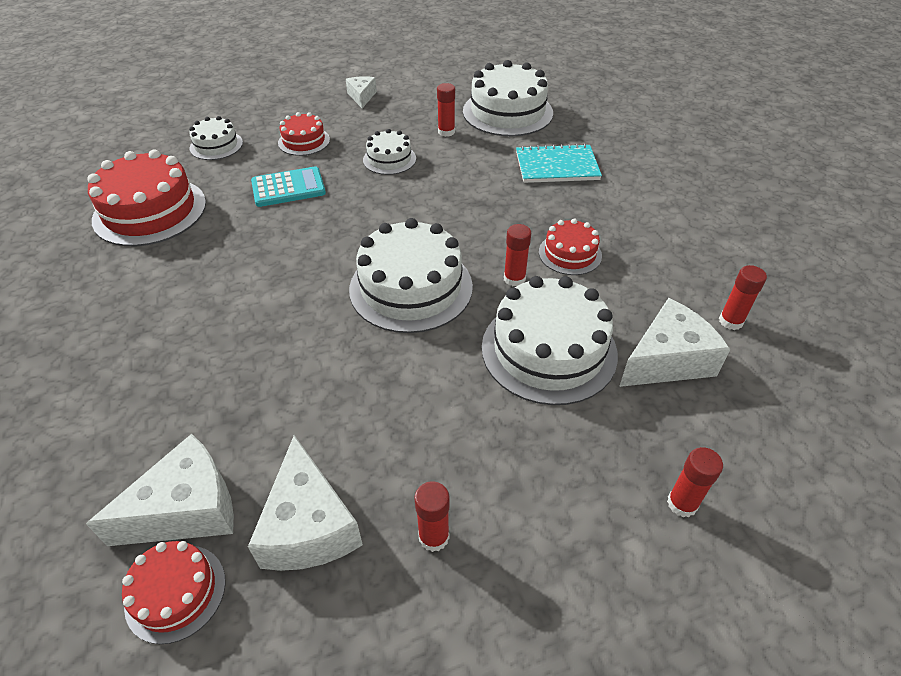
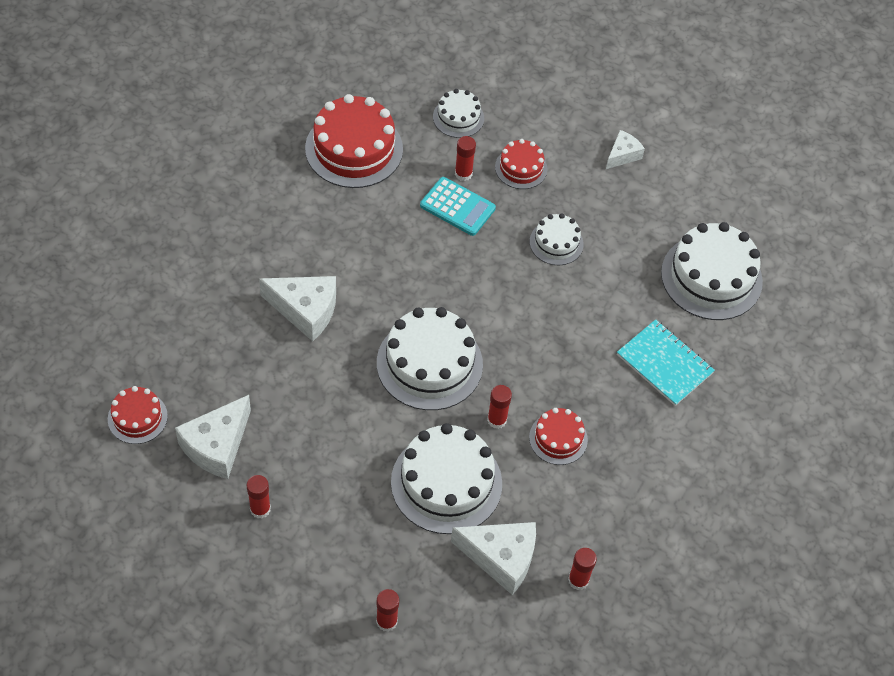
camera: 45 degrees right, 10 degrees up
white cheese [86,434,234,546] -> white cheese moved to [259,276,336,342]
red glue stick [437,83,455,137] -> red glue stick moved to [455,136,476,181]

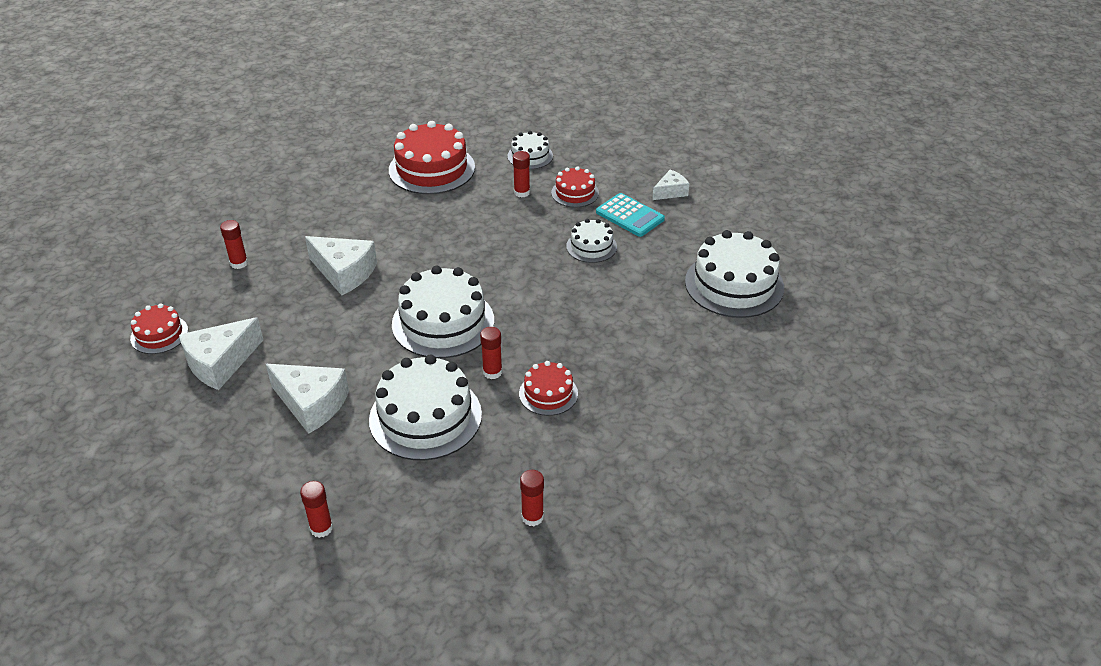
camera: 15 degrees right, 15 degrees down
red glue stick [247,475,271,518] -> red glue stick moved to [220,220,248,269]
turquoise calculator [420,177,496,236] -> turquoise calculator moved to [596,193,665,237]
white cheese [451,522,536,595] -> white cheese moved to [266,364,349,434]
turquoise notebook [617,319,715,406] -> none

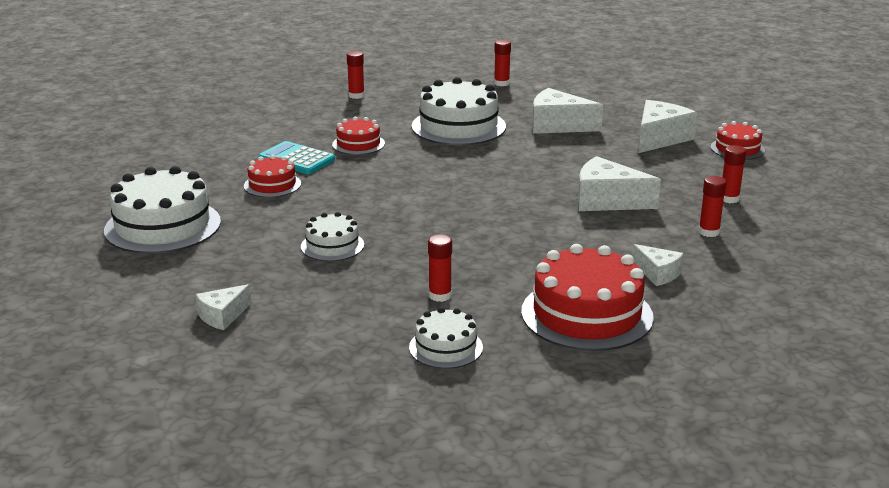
camera: 170 degrees right, 15 degrees down
white cake [392,266,494,358] -> none
red glue stick [480,327,502,379] -> red glue stick moved to [699,176,727,237]
red cake [551,167,599,207] -> red cake moved to [244,155,301,198]
turquoise calculator [596,193,665,237] -> turquoise calculator moved to [258,141,335,174]
none -> white cheese [632,244,684,286]

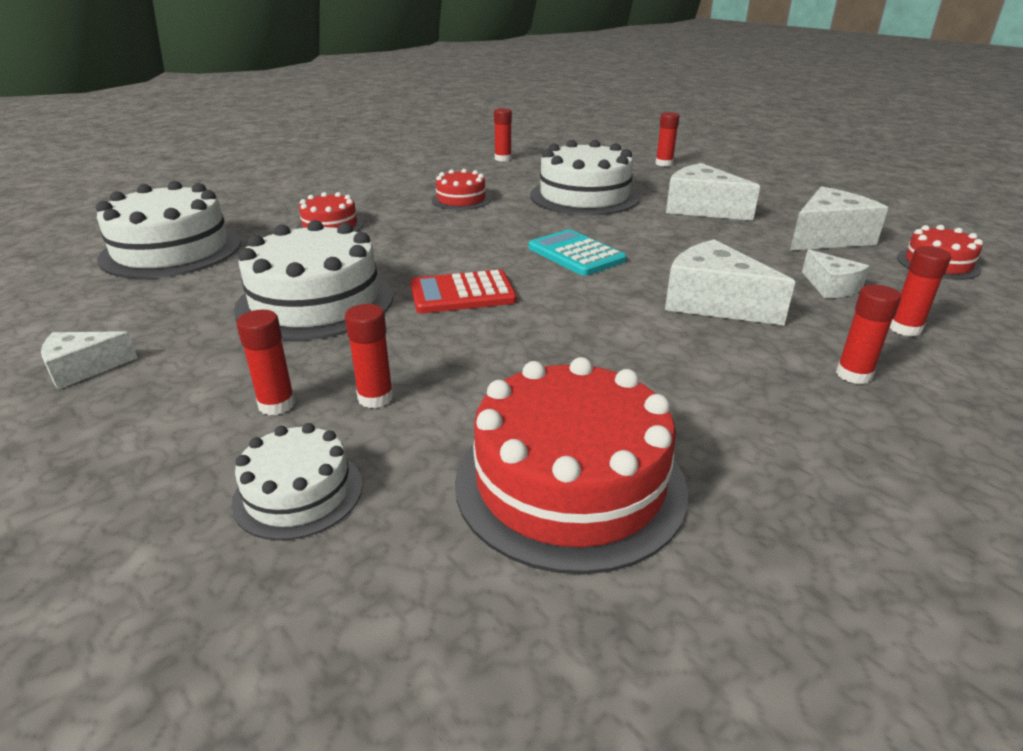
camera: 20 degrees right, 5 degrees up
turquoise calculator [258,141,335,174] -> turquoise calculator moved to [528,230,626,276]
white cake [301,212,364,261] -> white cake [234,220,393,340], size x1.86
white cheese [632,244,684,286] -> white cheese moved to [802,249,870,298]
none -> red glue stick [237,310,296,415]
none -> red calculator [410,270,517,313]

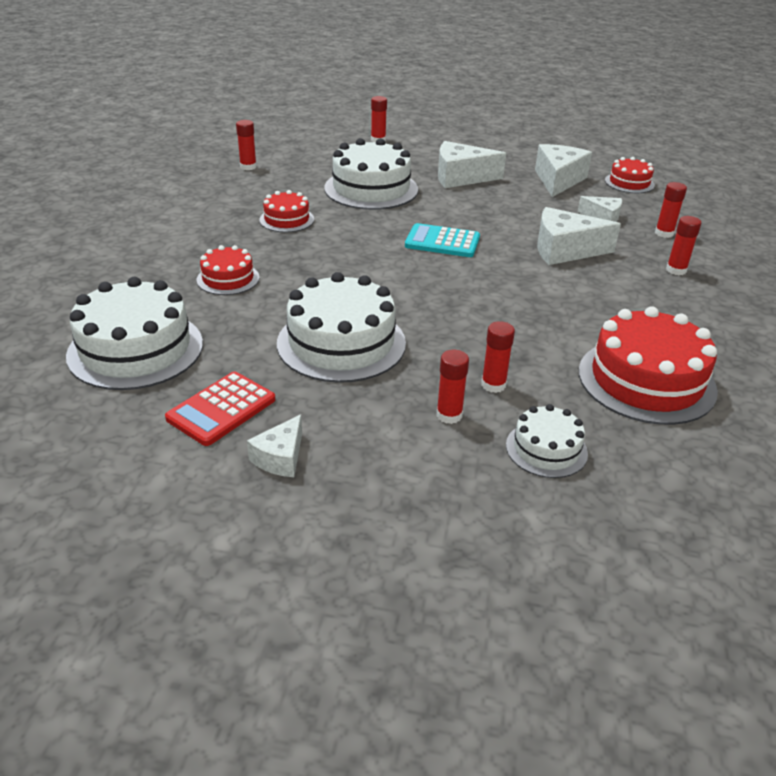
camera: 40 degrees left, 5 degrees up
red calculator [410,270,517,313] -> red calculator moved to [165,372,275,446]

